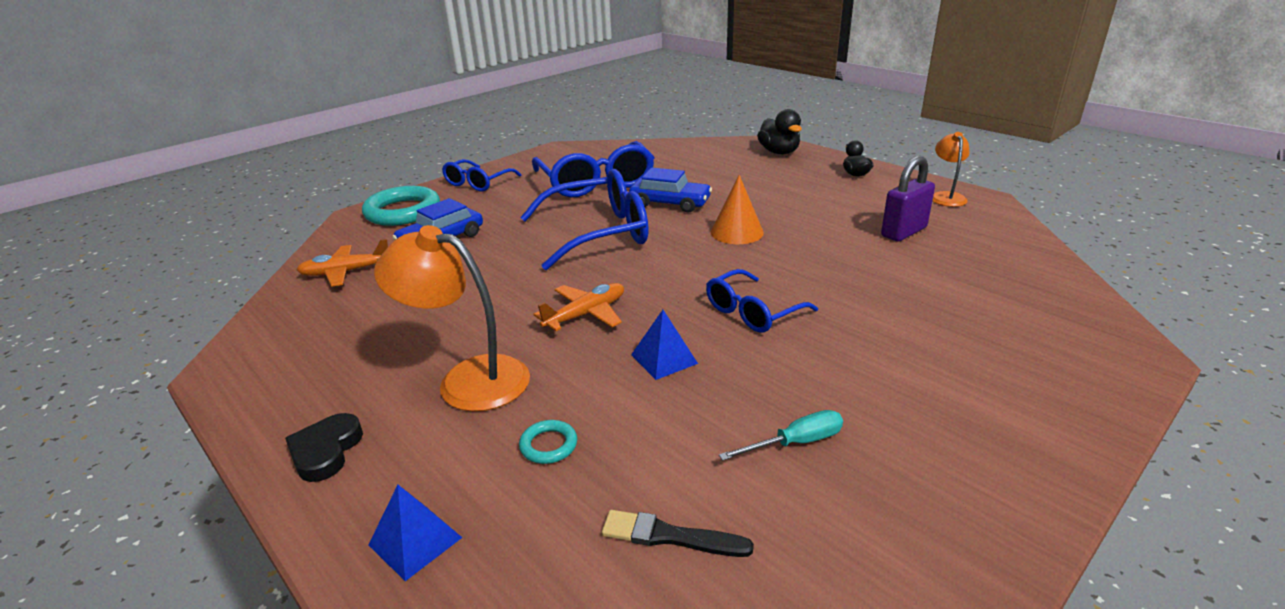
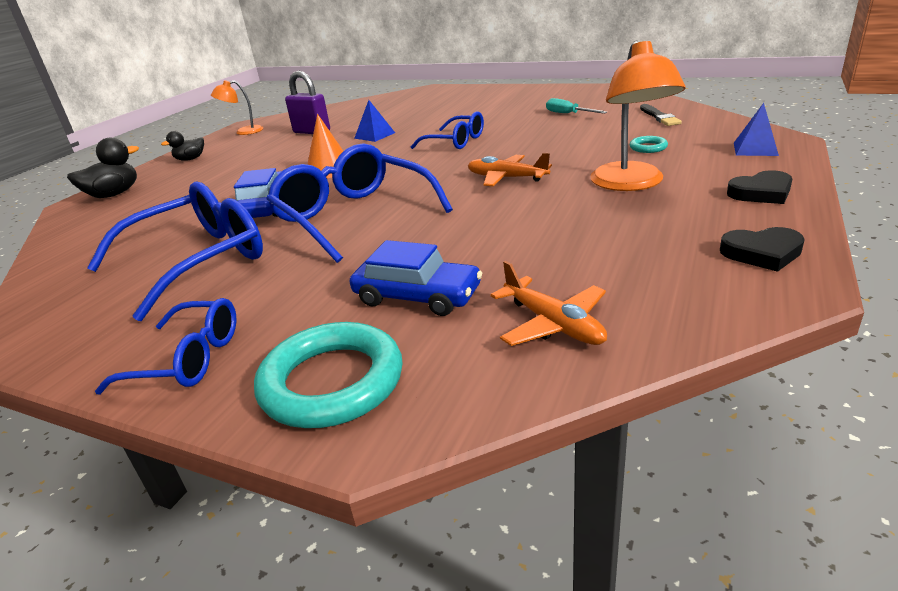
camera: 110 degrees left, 0 degrees up
blue pyramid [631,310,698,380] -> blue pyramid moved to [354,100,395,142]
none -> black heart [720,227,805,272]

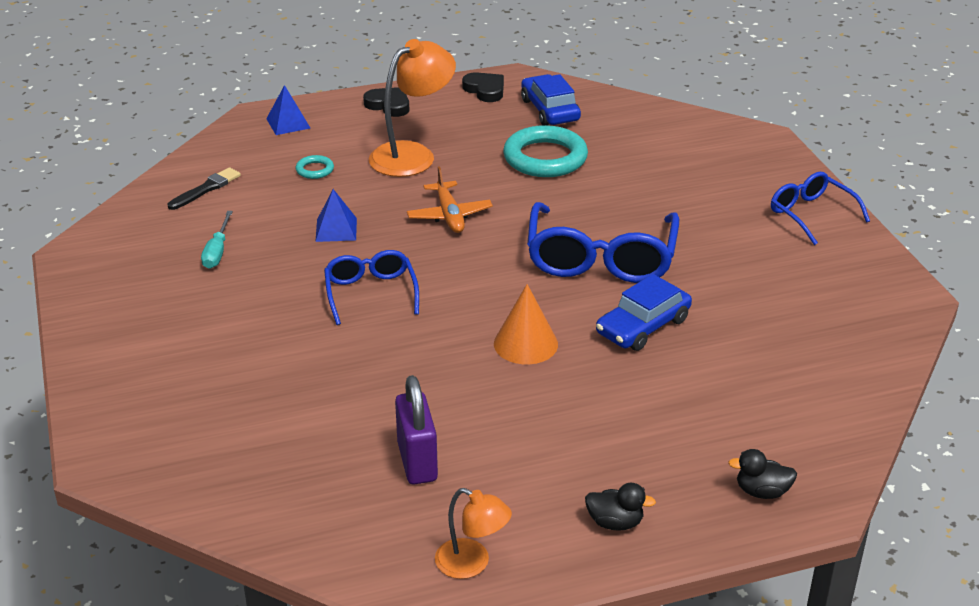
camera: 135 degrees left, 5 degrees up
black duck [67,137,139,198] -> black duck [728,449,797,499], size x0.64
blue glasses [87,182,263,321] -> none
turquoise ring [254,322,403,428] -> turquoise ring moved to [503,125,588,177]
blue car [350,240,482,316] -> blue car moved to [521,74,581,125]
blue pyramid [354,100,395,142] -> blue pyramid moved to [315,189,357,242]
orange plane [490,261,607,346] -> none

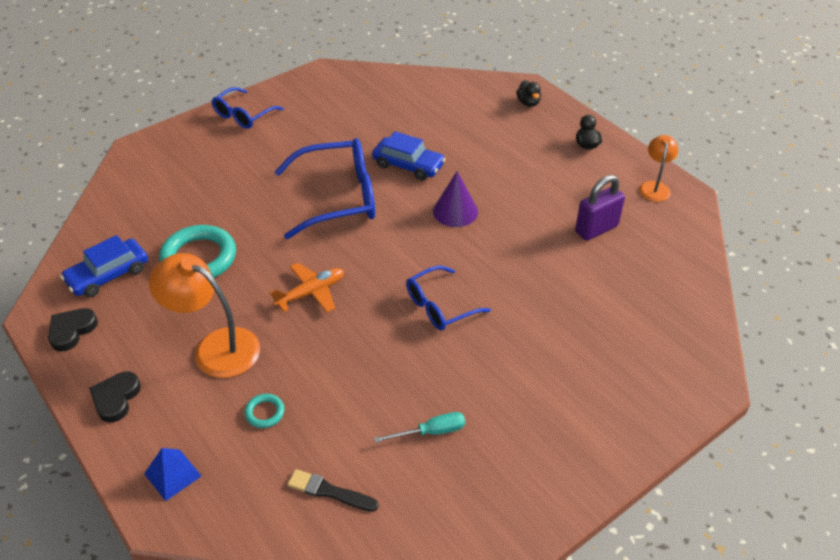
camera: 110 degrees left, 10 degrees up
blue pyramid [315,189,357,242] -> none
orange cone [494,284,558,364] -> purple cone [433,171,478,227]

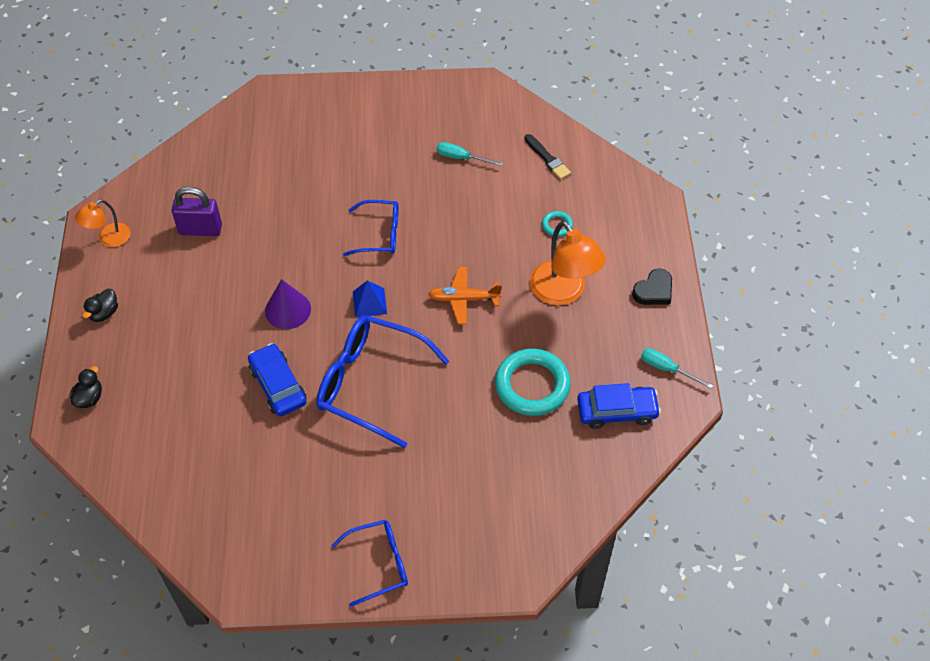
camera: 145 degrees left, 10 degrees up
black heart [48,308,98,351] -> turquoise screwdriver [641,348,713,389]
blue pyramid [144,448,202,501] -> blue pyramid moved to [353,280,387,318]

